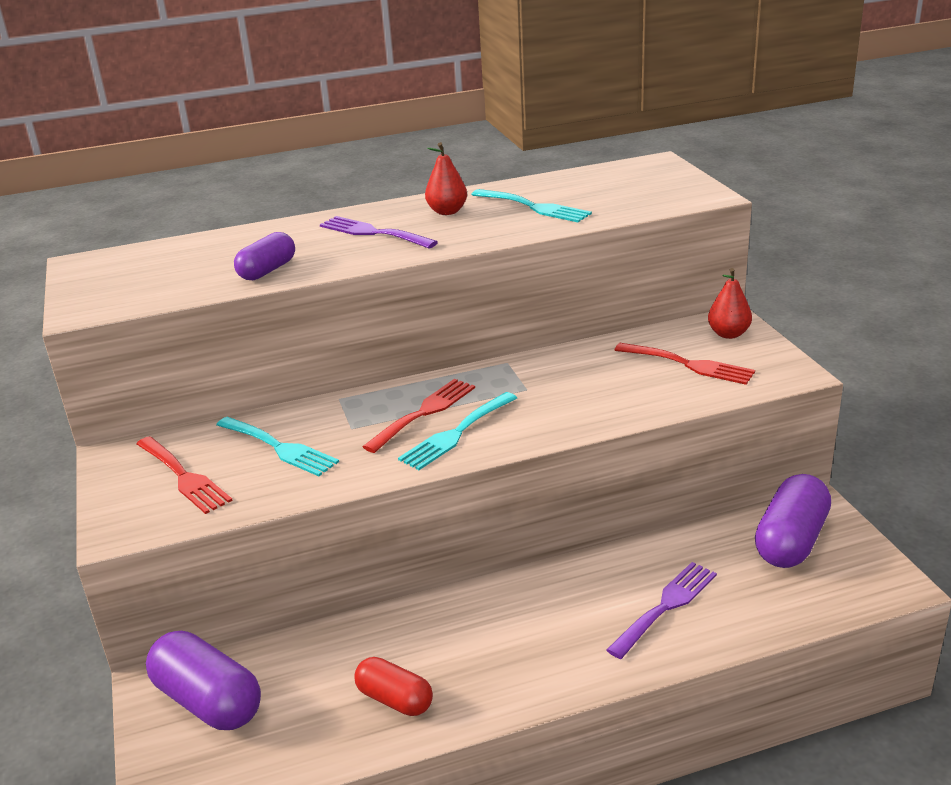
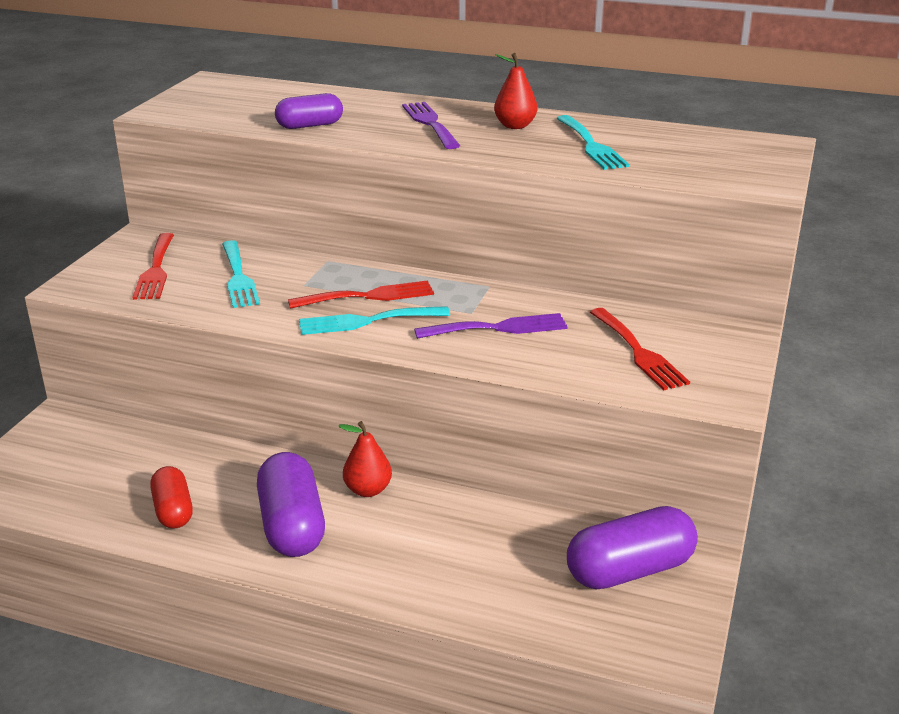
camera: 35 degrees right, 0 degrees up
purple capsule [146,631,261,730] -> purple capsule moved to [257,452,325,557]
purple fork [607,562,717,659] -> purple fork moved to [414,313,568,339]
red pear [708,268,752,339] -> red pear moved to [338,421,392,497]

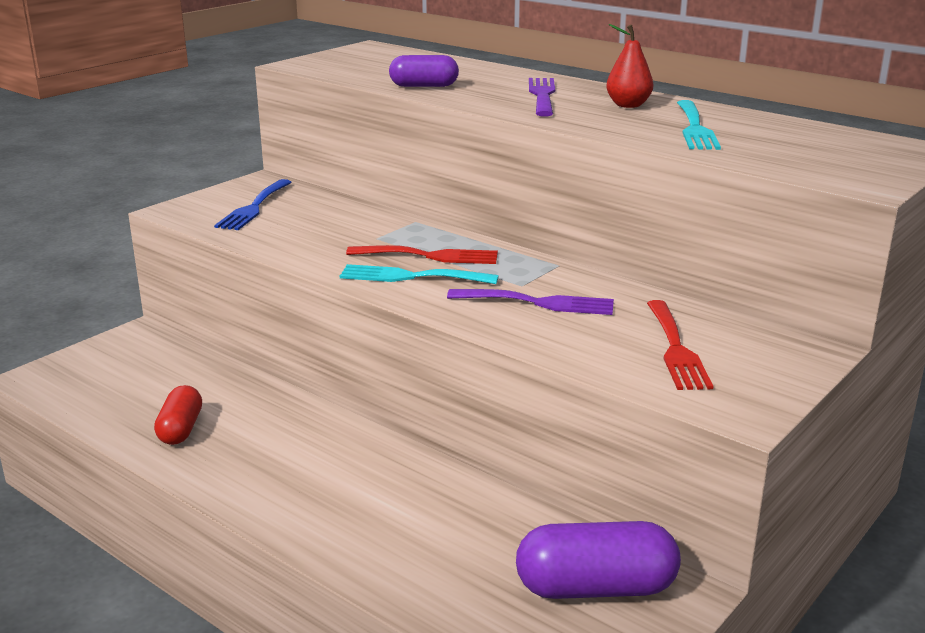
camera: 20 degrees right, 5 degrees down
red fork [132,233,174,300] -> blue fork [214,179,292,230]
turquoise fork [222,240,260,308] -> none
purple capsule [257,452,325,557] -> none
red pear [338,421,392,497] -> none

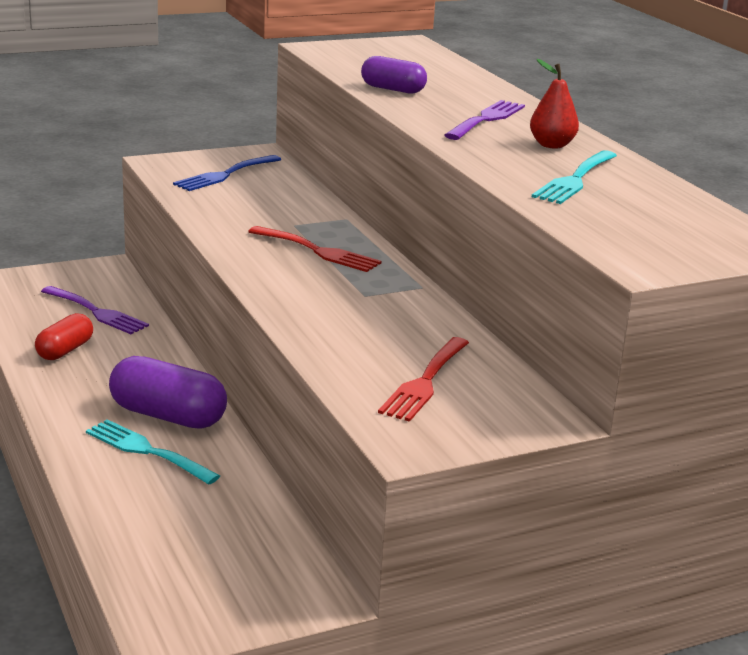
camera: 25 degrees right, 0 degrees up
turquoise fork [340,264,499,284] -> turquoise fork moved to [86,419,220,485]
purple fork [447,289,614,315] -> purple fork moved to [41,286,149,334]
purple capsule [516,521,681,599] -> purple capsule moved to [109,356,227,428]

